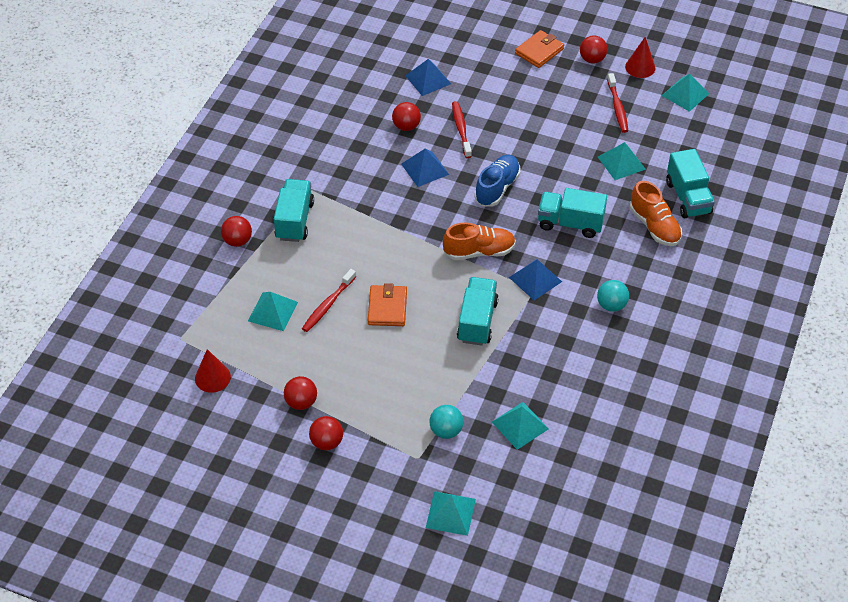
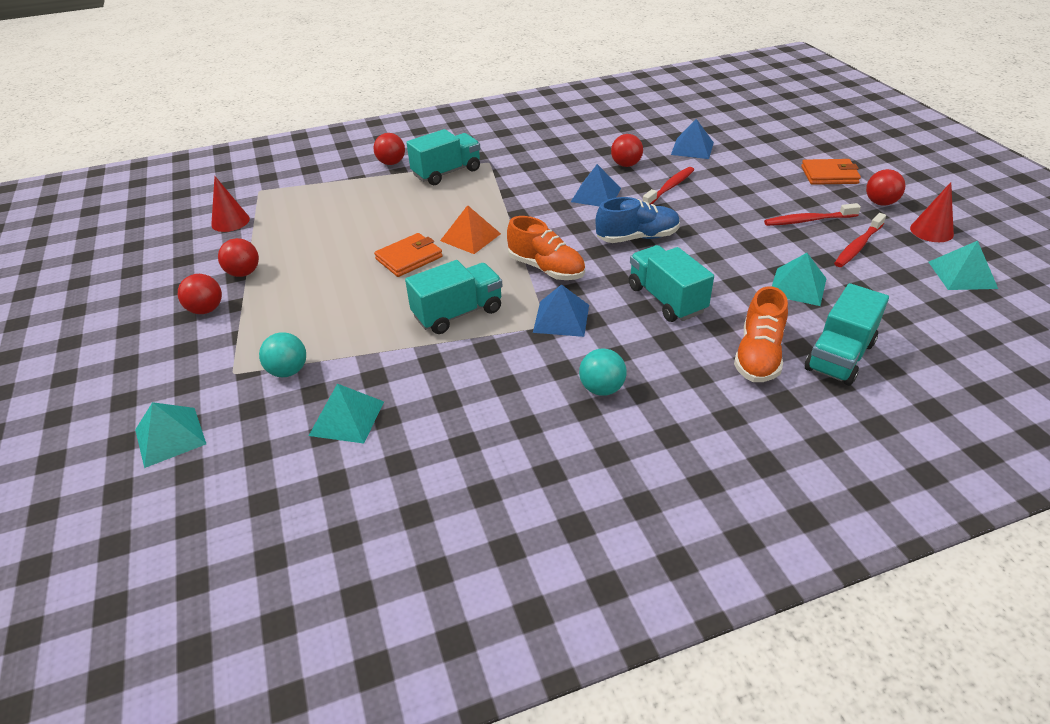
camera: 50 degrees right, 10 degrees down
turquoise pyramid [248,292,298,331] -> none
red toothbrush [302,269,356,332] -> red toothbrush moved to [764,203,861,226]
none -> orange pyramid [440,205,501,254]

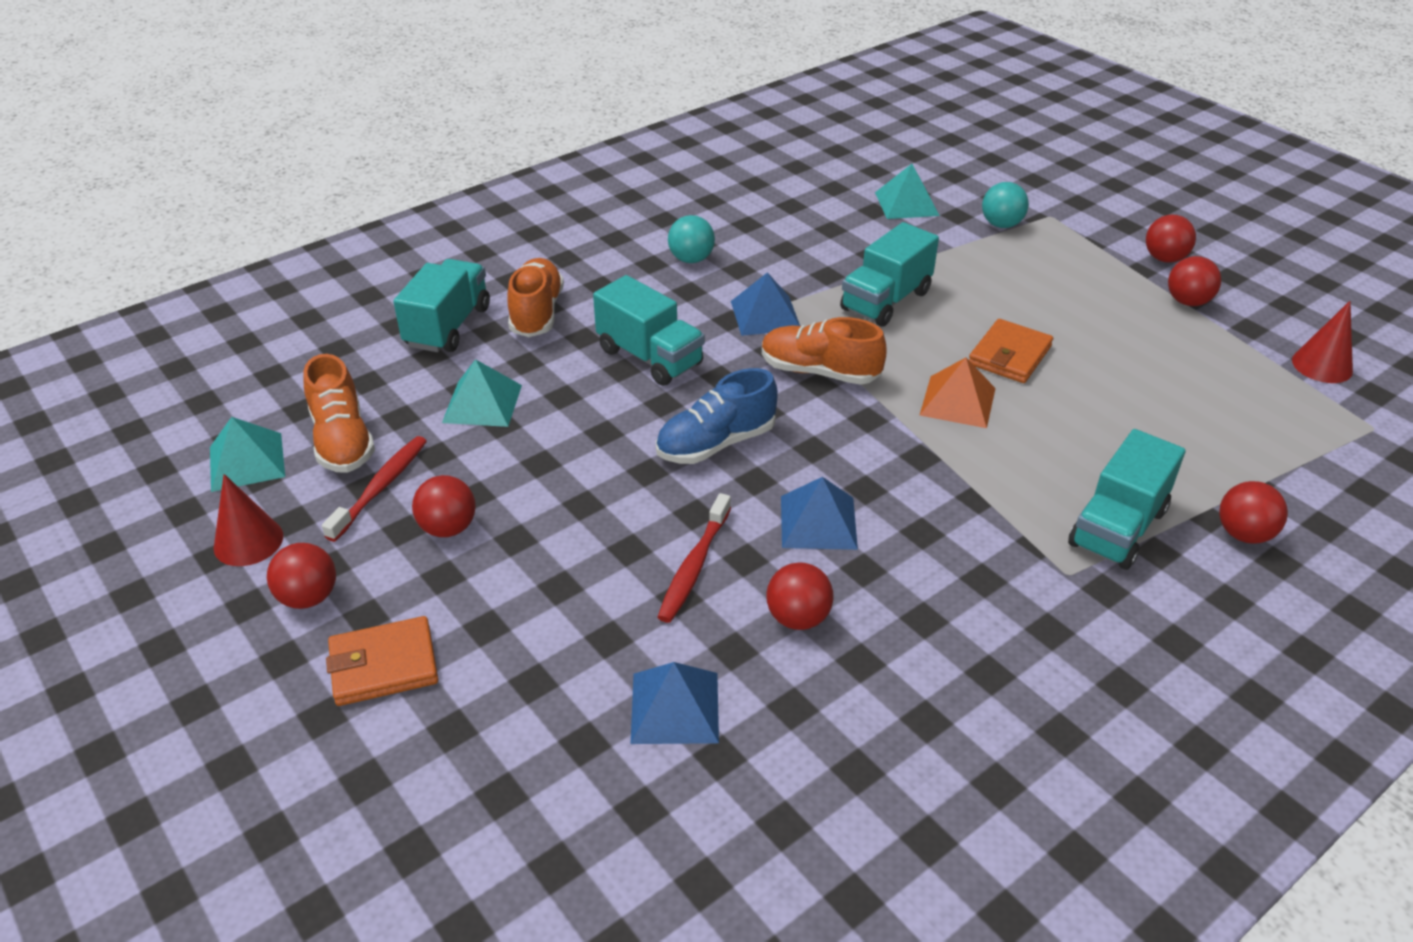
camera: 160 degrees right, 0 degrees up
turquoise pyramid [135,402,206,468] -> none
red toothbrush [764,203,861,226] -> red ball [412,475,476,537]
none -> orange shoe [303,354,375,473]

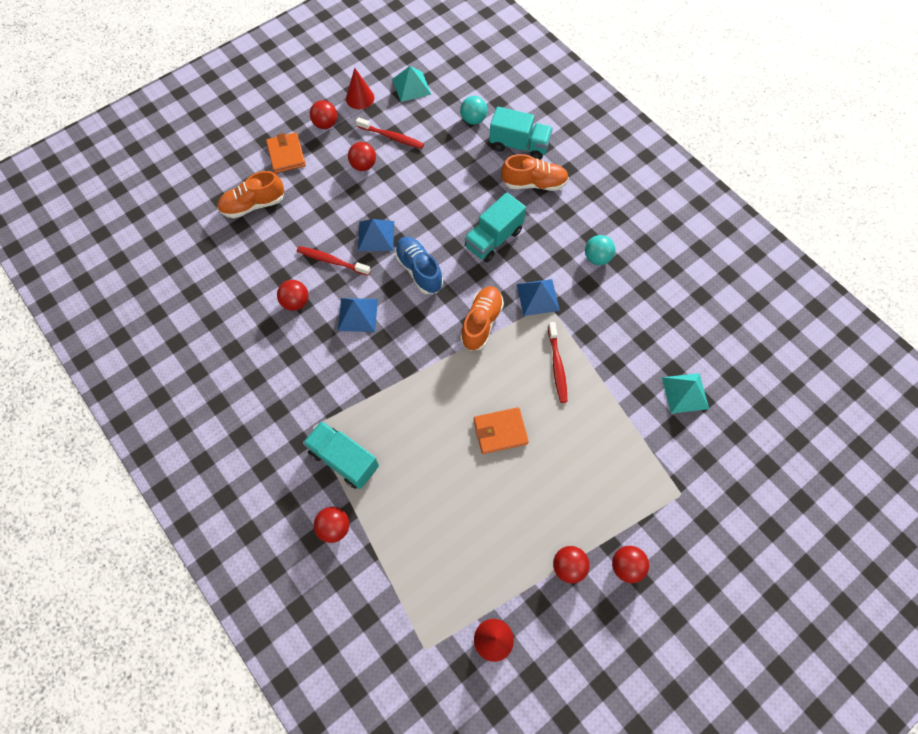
camera: 90 degrees right, 25 degrees up
orange shoe [303,354,375,473] -> orange shoe moved to [217,171,284,218]
turquoise pyramid [442,359,522,427] -> none
blue pyramid [631,662,719,744] -> blue pyramid moved to [358,219,394,251]
turquoise truck [840,222,939,327] -> red toothbrush [548,322,567,403]
orange pyramid [920,358,996,428] -> none
orange wallet [969,319,1053,383] -> orange wallet turned 45 degrees counterclockwise [474,407,529,454]
turquoise ball [982,182,1029,228] -> turquoise ball moved to [460,96,487,125]

